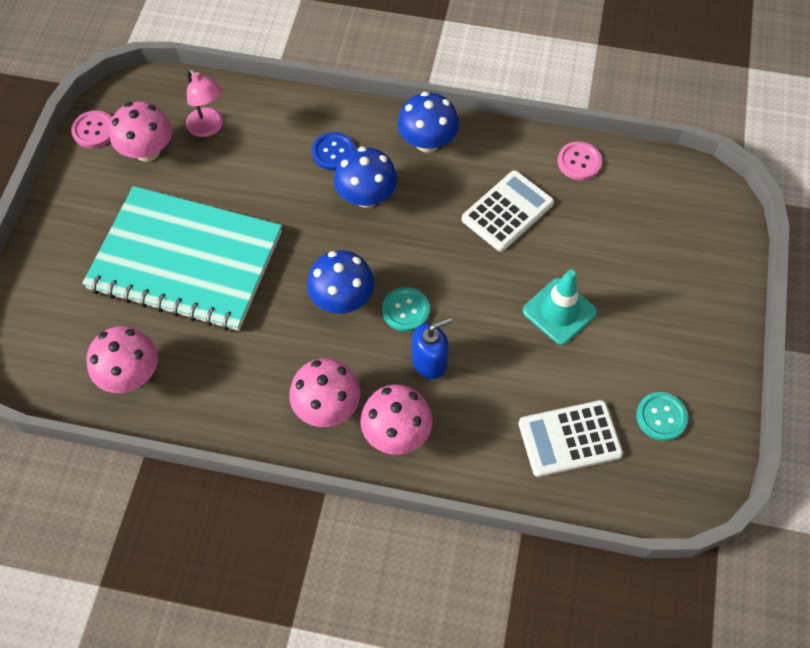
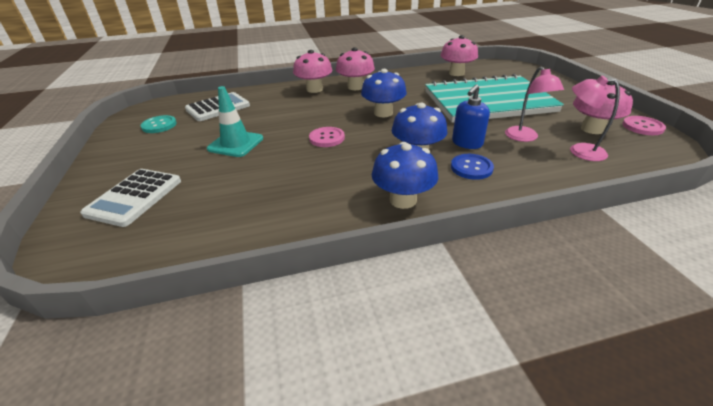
camera: 155 degrees right, 25 degrees down
turquoise button [382,287,430,332] -> none
blue soap dispenser [412,317,452,379] -> blue soap dispenser moved to [452,84,490,149]
white calculator [462,170,554,252] -> white calculator moved to [80,169,181,227]
pink button [558,141,602,180] -> pink button moved to [309,127,345,147]
none -> pink lamp [505,67,564,142]

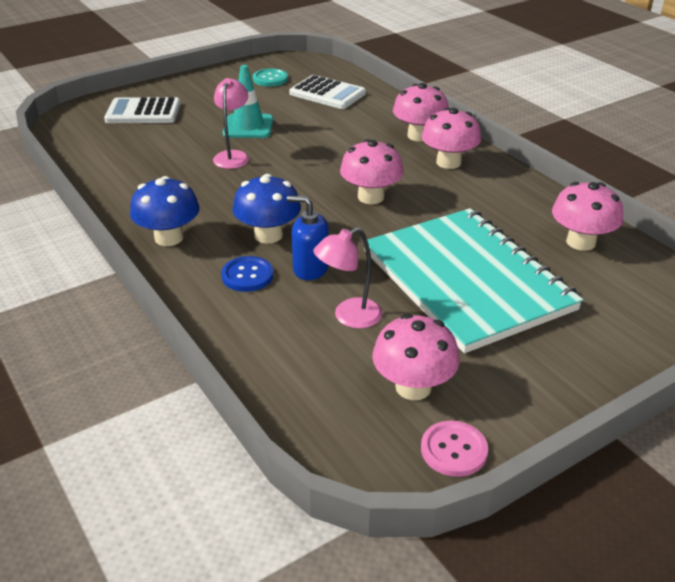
camera: 70 degrees right, 0 degrees up
pink button [309,127,345,147] -> none
blue mushroom [361,69,407,117] -> pink mushroom [340,139,404,204]
pink lamp [570,76,620,161] -> pink lamp moved to [213,78,249,169]

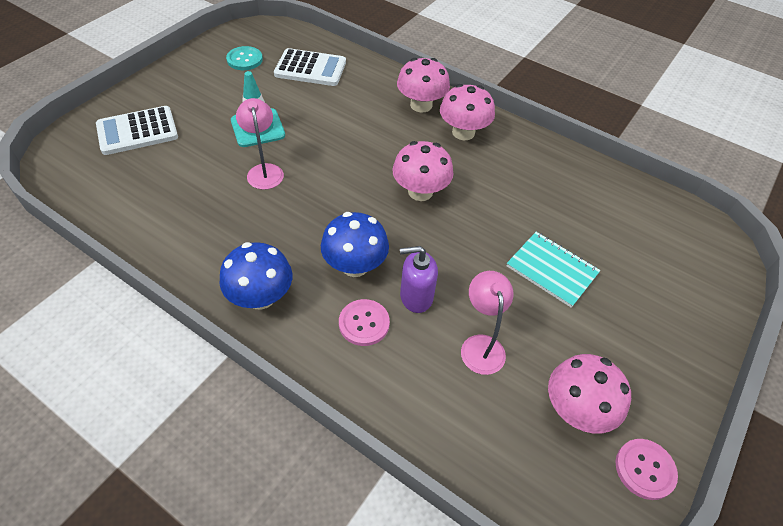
camera: 25 degrees left, 15 degrees up
blue button [221,256,273,292] -> pink button [339,299,390,346]
blue soap dispenser [287,196,329,280] -> purple soap dispenser [400,246,438,313]
pink lamp [313,228,382,329] -> pink lamp turned 135 degrees clockwise [461,271,513,375]
turquoise notebook [365,208,583,353] -> turquoise notebook [507,232,601,308], size x0.46
pink mushroom [552,182,623,251] -> none

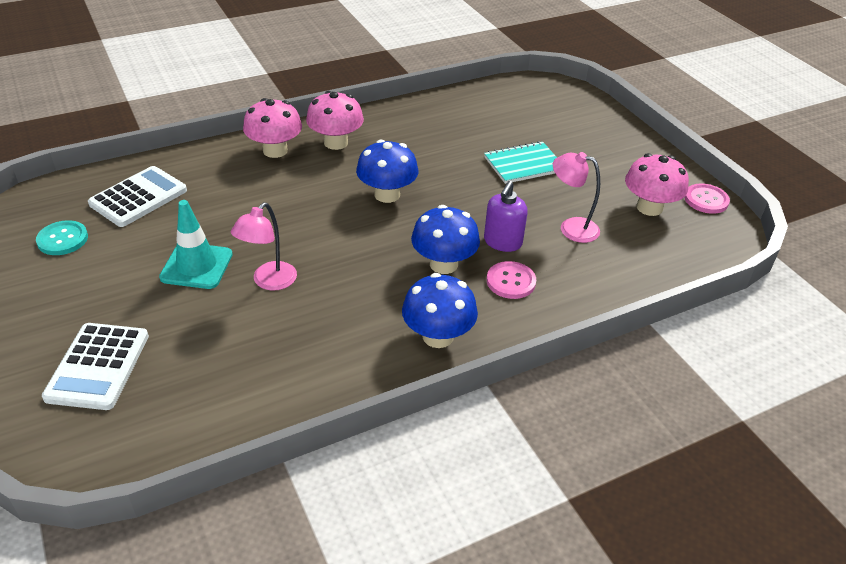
camera: 60 degrees left, 10 degrees down
pink lamp [236,98,284,190] -> pink lamp turned 75 degrees counterclockwise [231,202,297,291]
pink mushroom [392,141,454,201] -> blue mushroom [356,140,418,203]

